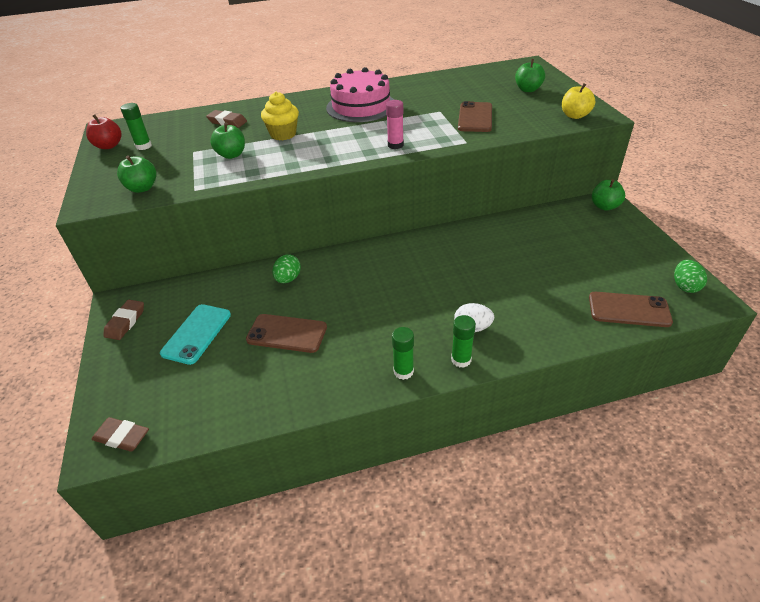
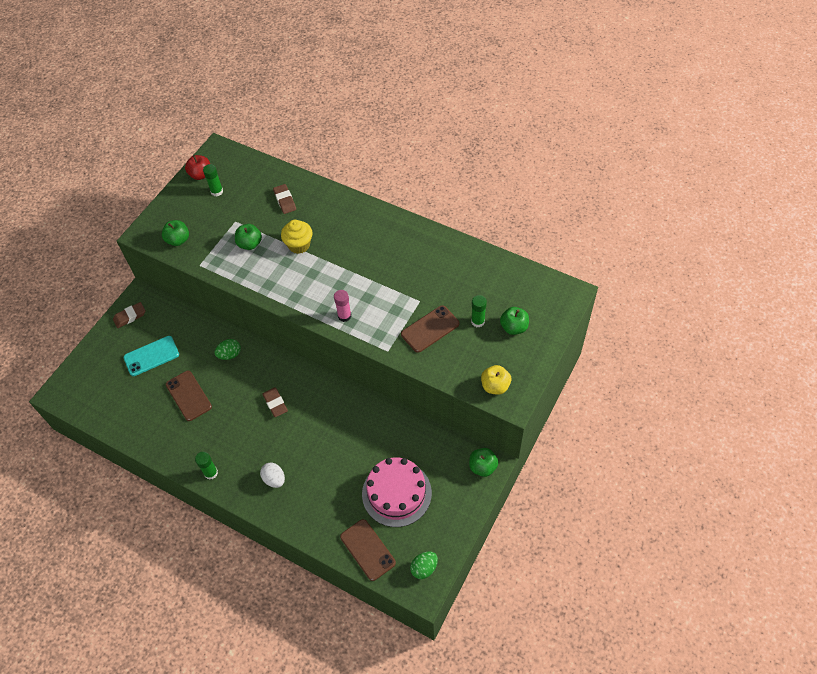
camera: 45 degrees right, 15 degrees up
brown eraser [91,417,149,452] -> brown eraser moved to [262,388,288,417]
pink cake [326,67,394,122] -> pink cake moved to [362,457,432,527]
green glue stick [451,315,476,368] -> green glue stick moved to [471,295,487,327]

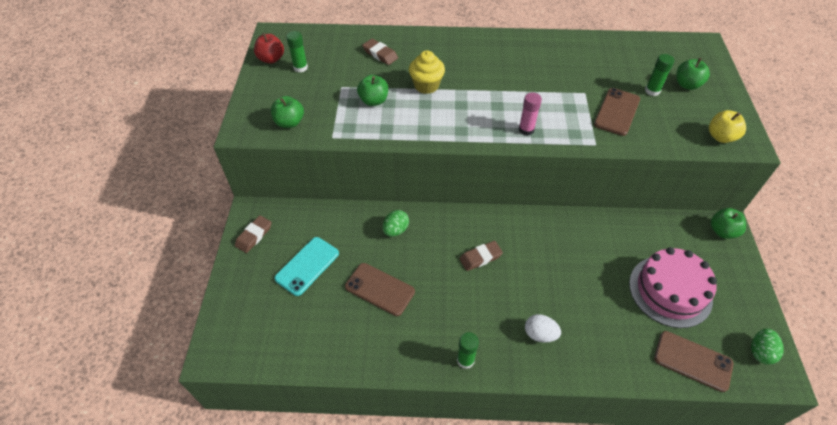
camera: 30 degrees left, 5 degrees down
brown eraser [262,388,288,417] -> brown eraser turned 60 degrees counterclockwise [459,241,503,271]

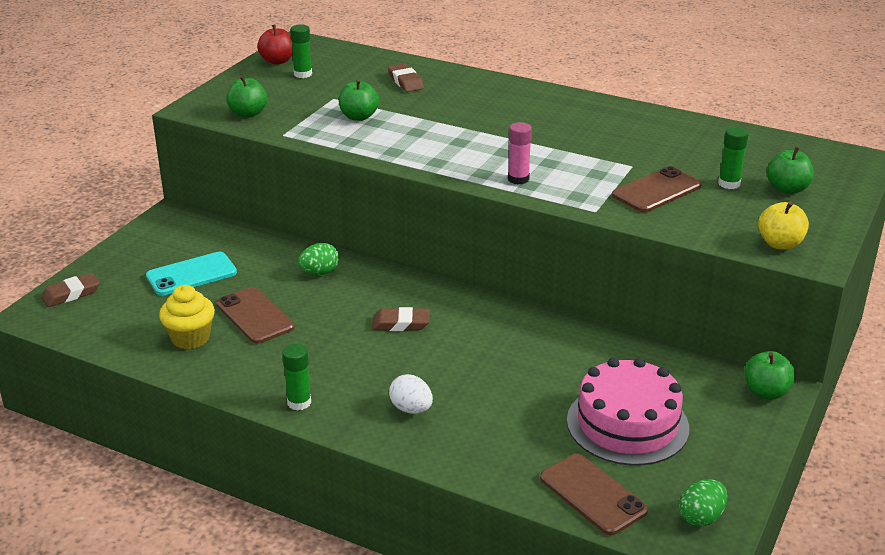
camera: 25 degrees right, 20 degrees down
brown eraser [235,215,272,253] -> brown eraser moved to [41,273,100,307]
yellow cupcake [409,51,445,94] -> yellow cupcake moved to [159,285,215,349]

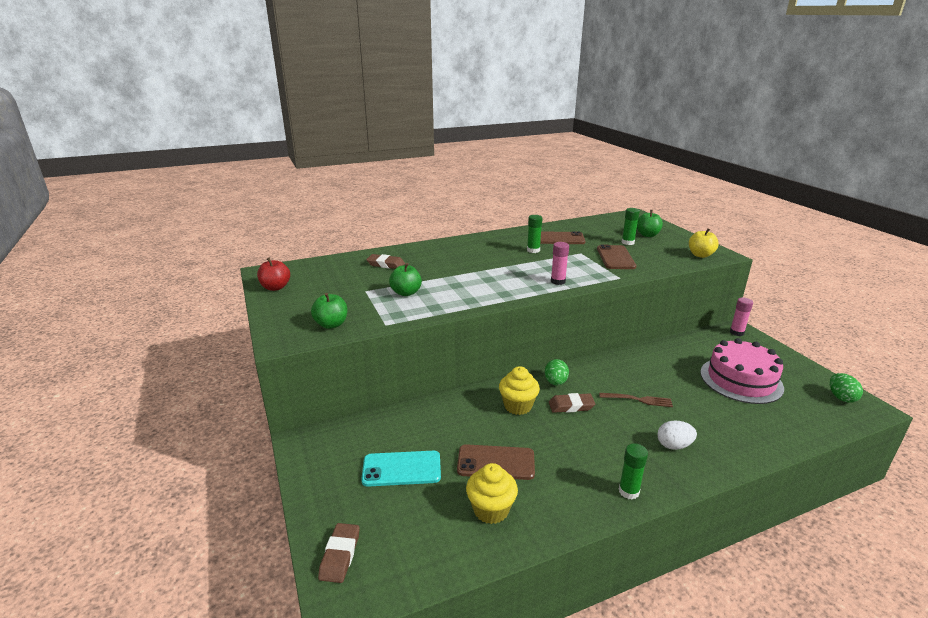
camera: 50 degrees left, 5 degrees down
turquoise phone [146,252,237,296] -> turquoise phone turned 75 degrees clockwise [361,451,441,487]
green glue stick [290,24,312,78] -> green glue stick moved to [527,215,543,253]
green egg [298,243,339,275] -> green egg moved to [545,359,569,385]
brown eraser [372,307,430,331] -> brown eraser turned 45 degrees clockwise [549,393,595,413]
brown phone [540,454,648,535] -> brown phone moved to [540,231,585,244]
green apple [745,351,795,400] -> pink glue stick [730,298,753,336]
none -> yellow cupcake [499,366,540,415]
none -> brown fork [599,393,673,407]

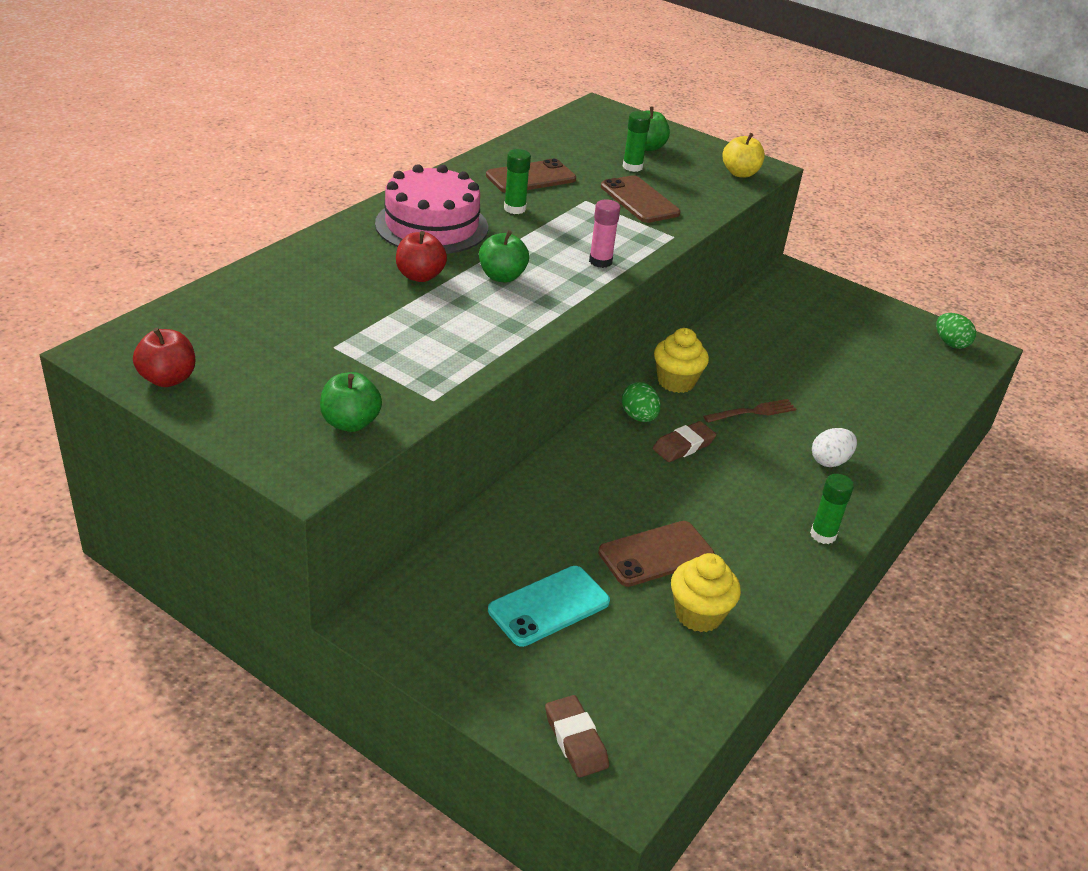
camera: 35 degrees left, 10 degrees up
brown eraser [366,254,405,269] -> none
green apple [389,263,422,296] -> green apple moved to [479,230,529,282]
yellow cupcake [499,366,540,415] -> yellow cupcake moved to [654,328,709,393]
pink cake [700,338,784,404] -> pink cake moved to [375,164,488,254]
pink glue stick [730,298,753,336] -> none
none -> red apple [396,231,447,282]

